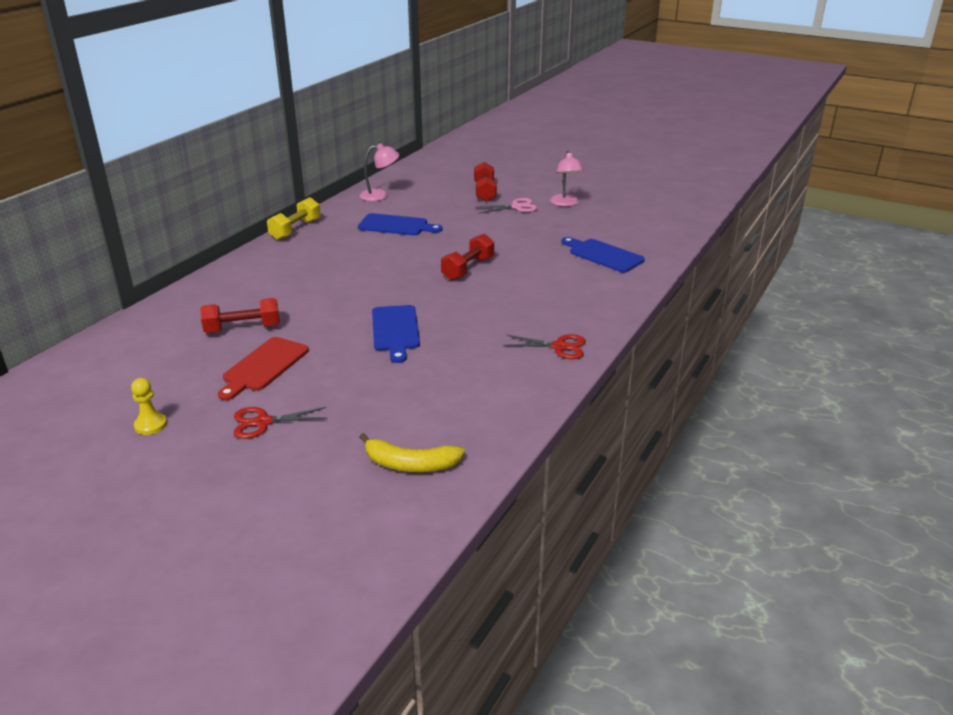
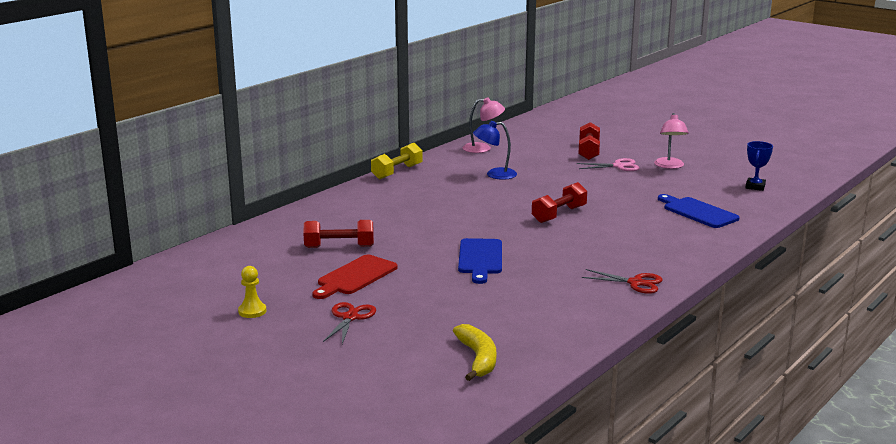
camera: 10 degrees right, 10 degrees down
red scissors [234,407,327,439] -> red scissors turned 105 degrees clockwise [323,302,376,344]
blue cutting board [358,213,443,235] -> blue lamp [473,121,517,180]
yellow banana [359,433,465,472] -> yellow banana turned 120 degrees counterclockwise [453,324,496,381]
none -> blue trophy [746,141,773,191]

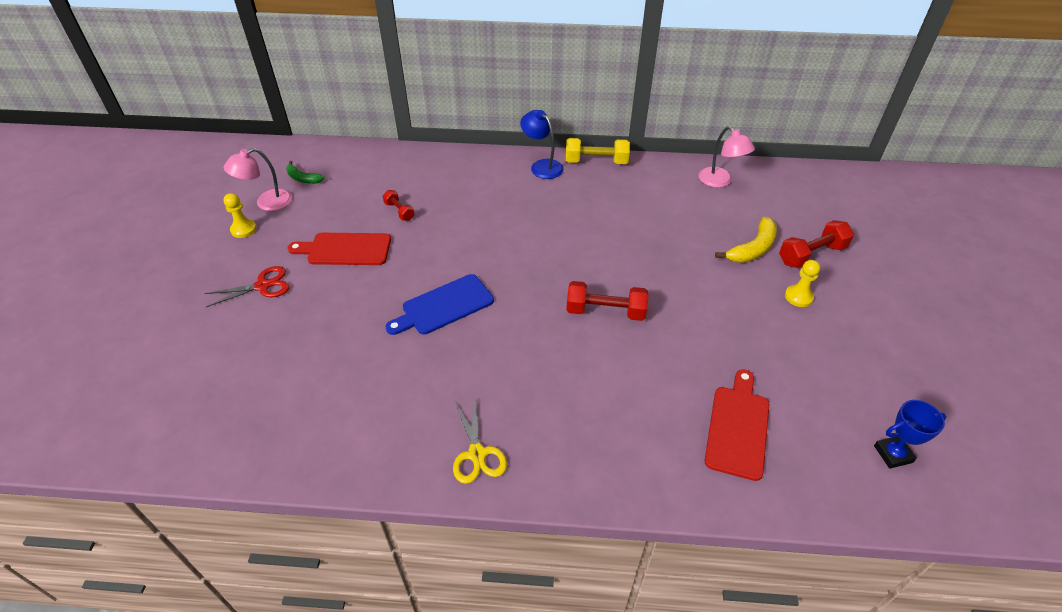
camera: 55 degrees right, 25 degrees up
red dumbbell [303,220,374,248] -> red dumbbell [383,190,415,221], size x0.58
yellow banana [453,324,496,381] -> yellow banana moved to [715,217,777,263]
blue lamp [473,121,517,180] -> blue lamp moved to [520,110,564,179]
pink scissors [577,158,640,171] -> yellow pawn [785,260,820,307]
red scissors [581,269,663,294] -> yellow scissors [453,399,507,484]
pink lamp [654,113,689,169] -> pink lamp moved to [224,148,292,211]
blue cutting board [658,194,739,228] -> red cutting board [705,369,769,481]
none -> green banana [286,161,325,184]

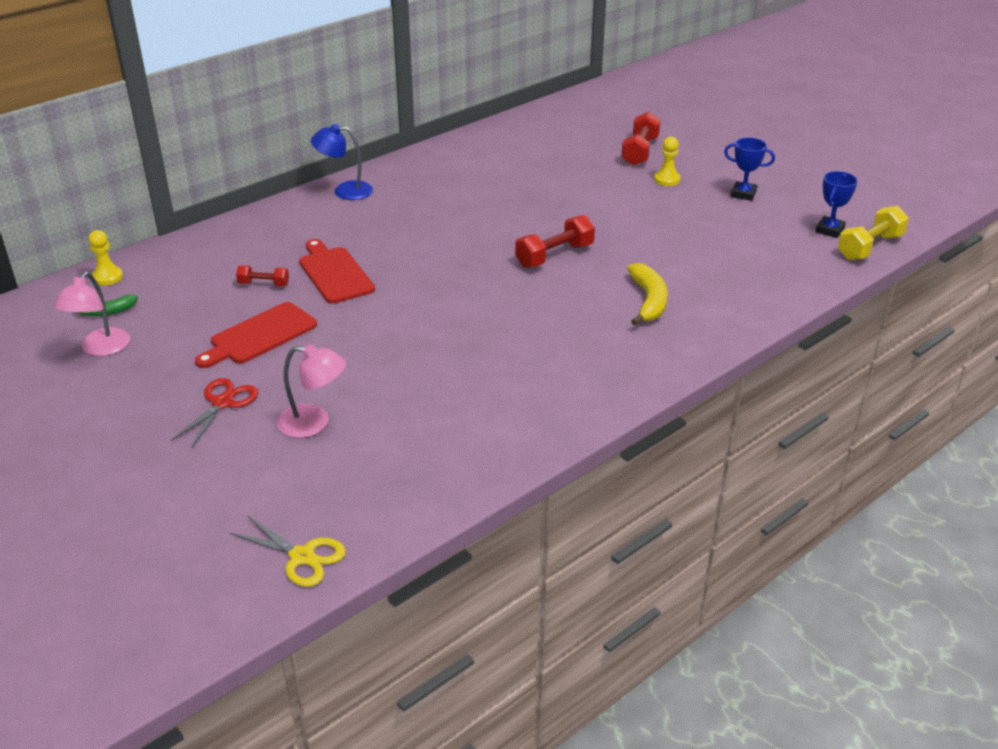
camera: 45 degrees left, 10 degrees down
yellow pawn [223,193,257,238] -> yellow pawn moved to [89,230,123,286]
blue cutting board [386,274,494,335] -> none
yellow scissors [453,399,507,484] -> yellow scissors moved to [230,515,346,587]
yellow dumbbell [566,138,630,164] -> yellow dumbbell moved to [838,206,909,260]
pink lamp [699,126,755,188] -> pink lamp moved to [277,344,346,438]
red cutting board [705,369,769,481] -> red cutting board moved to [299,239,375,304]
yellow banana [715,217,777,263] -> yellow banana moved to [627,263,668,325]
none -> blue trophy [724,137,775,201]

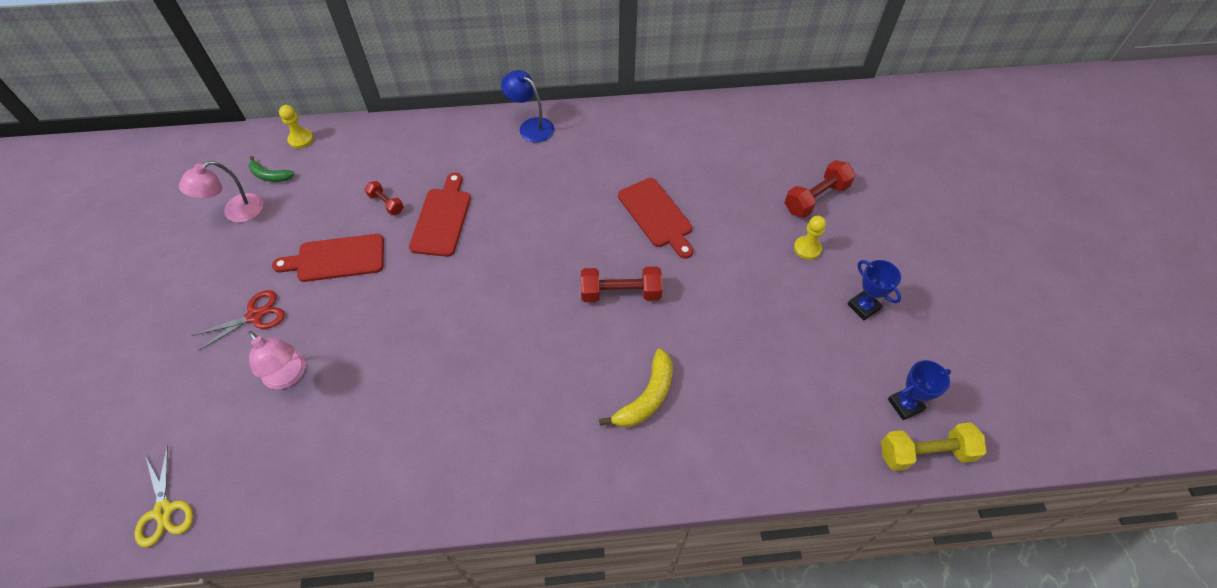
camera: 35 degrees right, 20 degrees up
none -> red cutting board [618,178,693,259]

